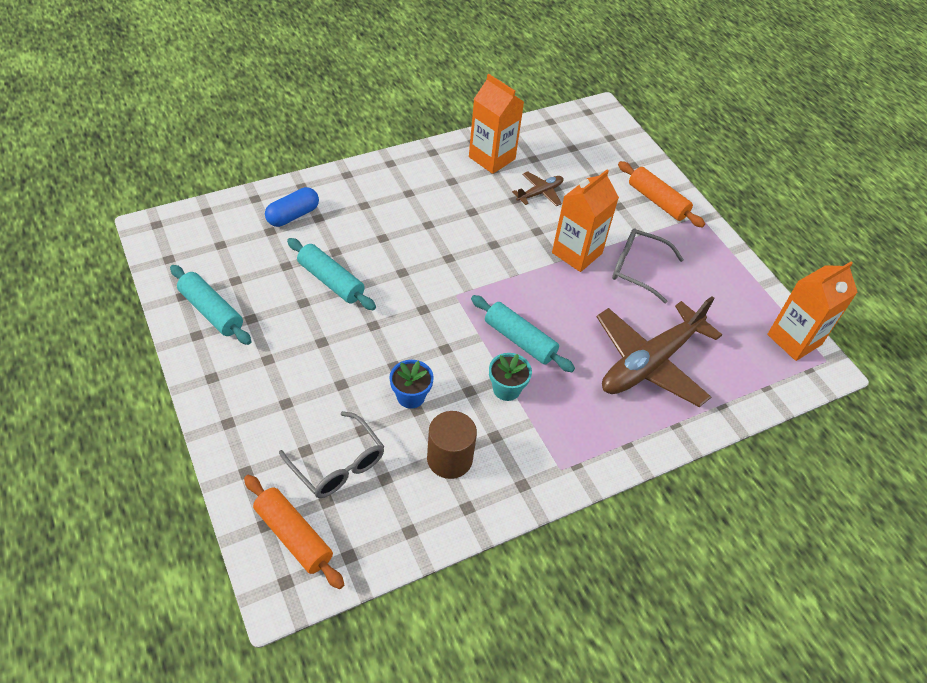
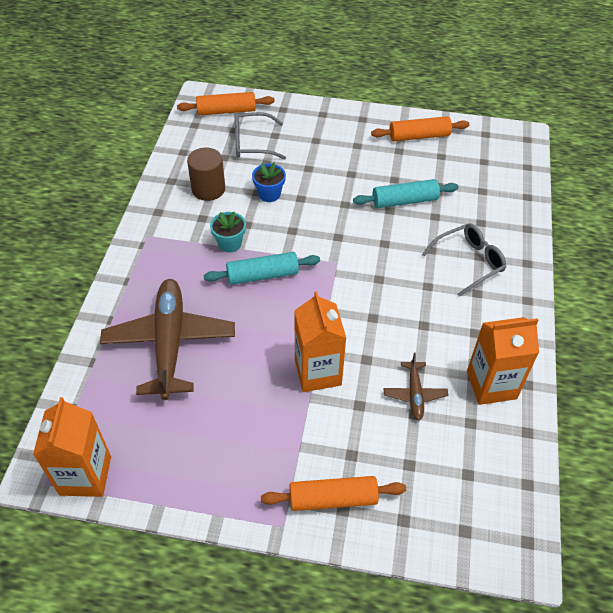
camera: 130 degrees right, 0 degrees up
turquoise rolling pin [170,265,252,345] -> orange rolling pin [371,116,469,141]
blue capsule [265,187,319,227] -> none
grey glasses [612,228,684,303] -> grey glasses moved to [422,224,506,297]

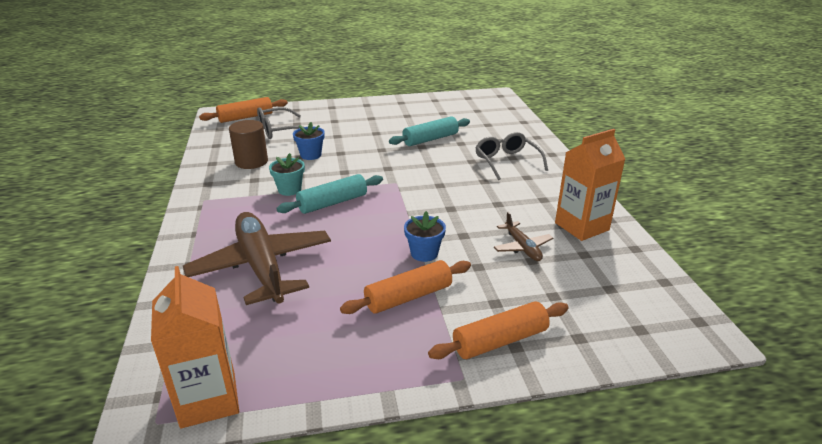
camera: 20 degrees left, 20 degrees down
orange carton [294,291,346,392] -> blue flower pot [404,211,446,262]
orange rolling pin [371,116,469,141] -> orange rolling pin moved to [340,260,471,314]
grey glasses [422,224,506,297] -> grey glasses turned 60 degrees counterclockwise [475,132,548,180]

